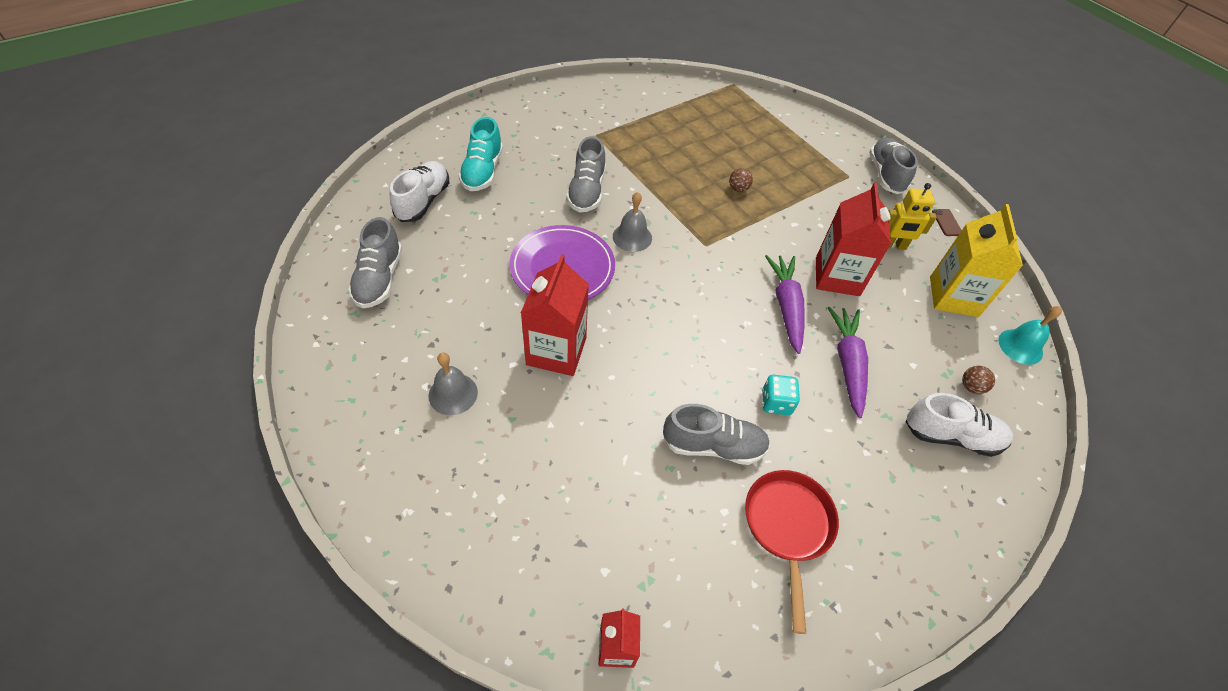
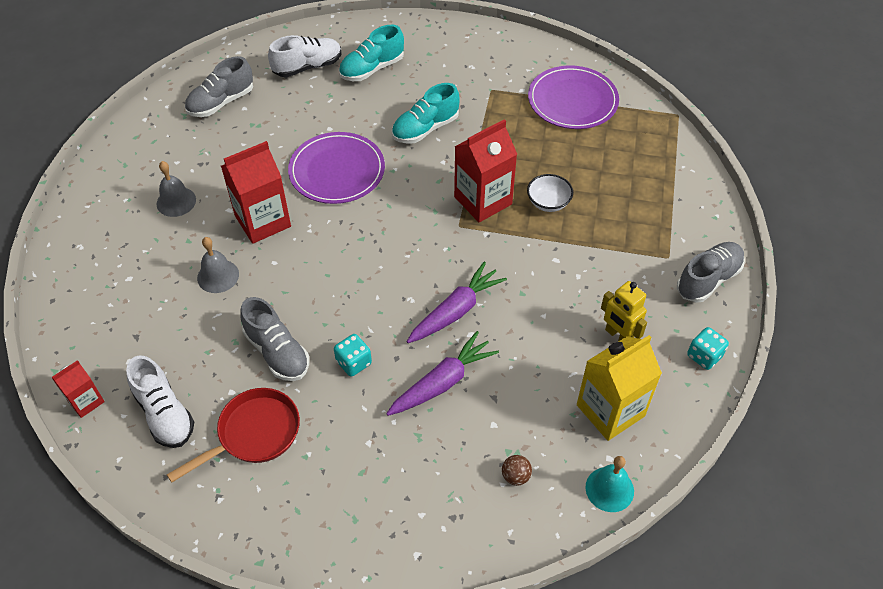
camera: 50 degrees right, 0 degrees up
grey shoe [566,136,606,212] -> turquoise shoe [392,83,459,144]
grey bell [613,192,652,252] -> grey bell moved to [197,237,239,293]
brown ball [729,168,753,192] -> white bowl [527,174,573,212]
red carton [816,183,891,296] -> red carton moved to [454,119,517,222]
white shoe [905,393,1013,457] -> white shoe moved to [126,356,194,448]
brown phone [932,209,962,236] -> turquoise dice [687,327,729,370]
none -> purple plate [528,65,619,129]

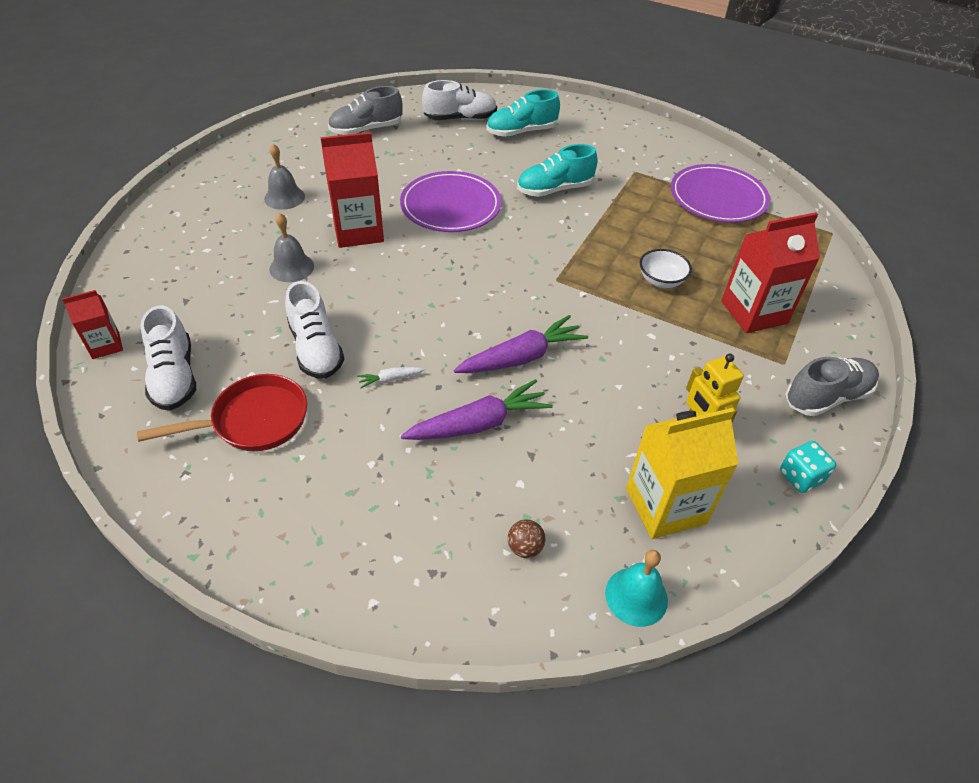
camera: 15 degrees right, 5 degrees down
grey shoe [240,297,309,381] -> white shoe [285,281,344,379]
turquoise dice [334,334,372,377] -> white carrot [357,367,425,388]
red carton [454,119,517,222] -> red carton moved to [721,212,820,333]

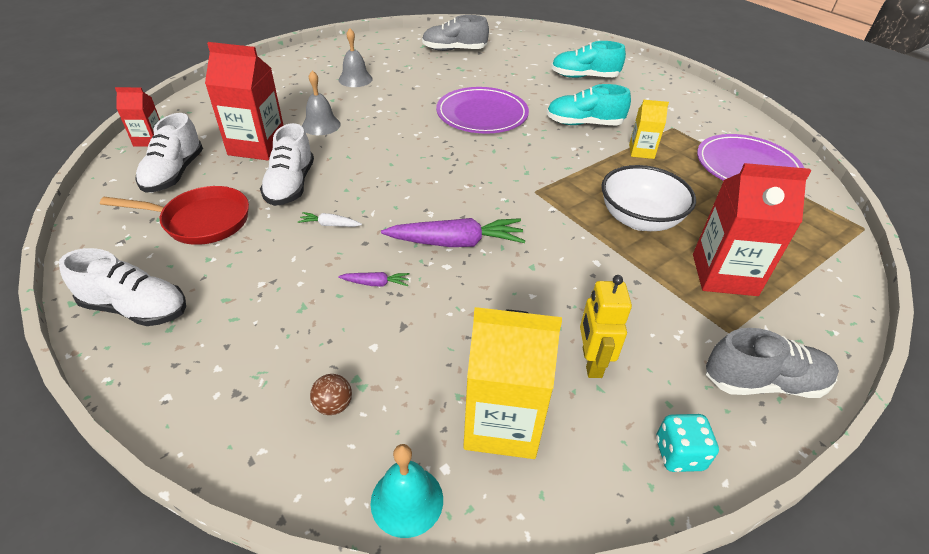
camera: 25 degrees right, 5 degrees down
red carton [321,132,384,248] -> red carton moved to [205,42,284,160]
purple carrot [401,379,553,440] -> purple carrot [338,272,410,287], size x0.46
white shoe [422,80,497,121] -> white shoe moved to [59,248,186,326]
white bowl [640,249,692,288] -> white bowl [601,165,696,231], size x1.68
none -> yellow carton [629,100,669,159]

